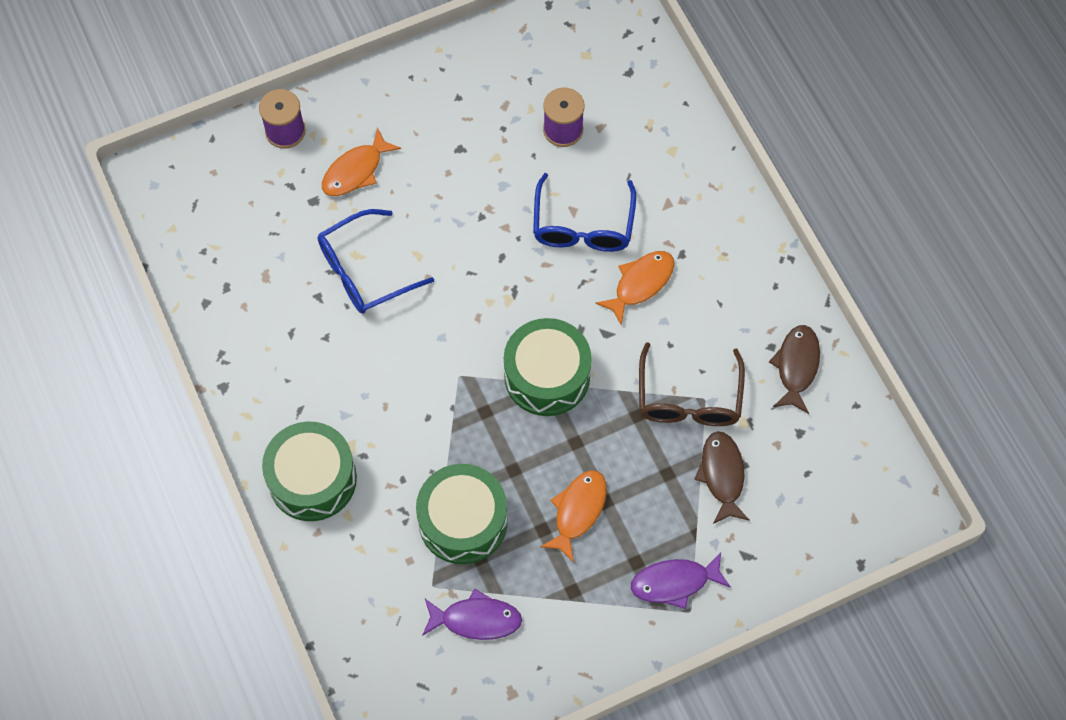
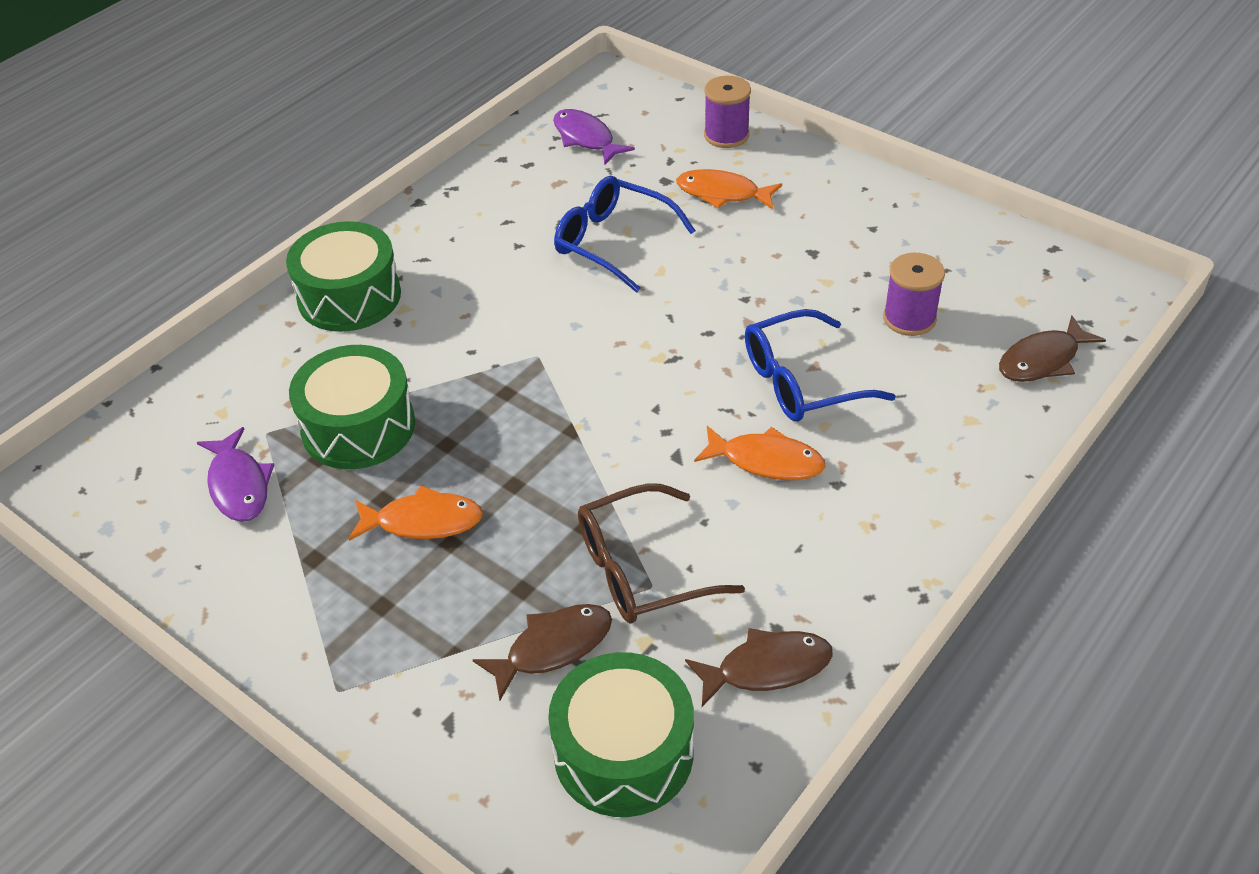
camera: 65 degrees right, 20 degrees down
green drum [504,318,592,416] -> green drum moved to [548,652,694,817]
purple fish [631,552,731,609] -> purple fish moved to [553,109,635,165]
none -> brown fish [999,315,1106,382]

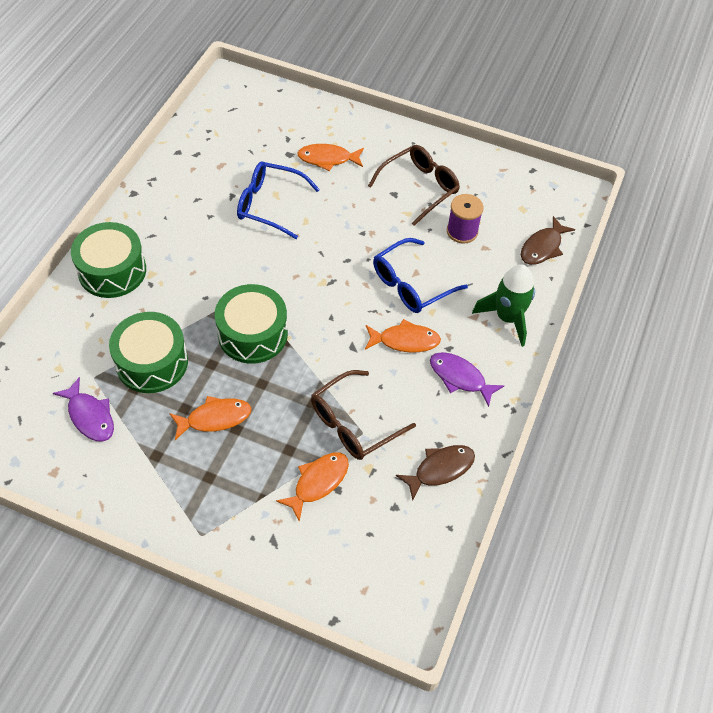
camera: 20 degrees left, 10 degrees up
brown fish [473,604,612,701] -> orange fish [276,453,349,522]
green drum [548,652,694,817] -> green drum moved to [215,284,288,364]
purple fish [553,109,635,165] -> purple fish moved to [430,352,504,407]
purple spool [704,76,751,148] -> none
none -> brown glasses [368,145,460,226]
none -> green rocket [472,264,535,347]

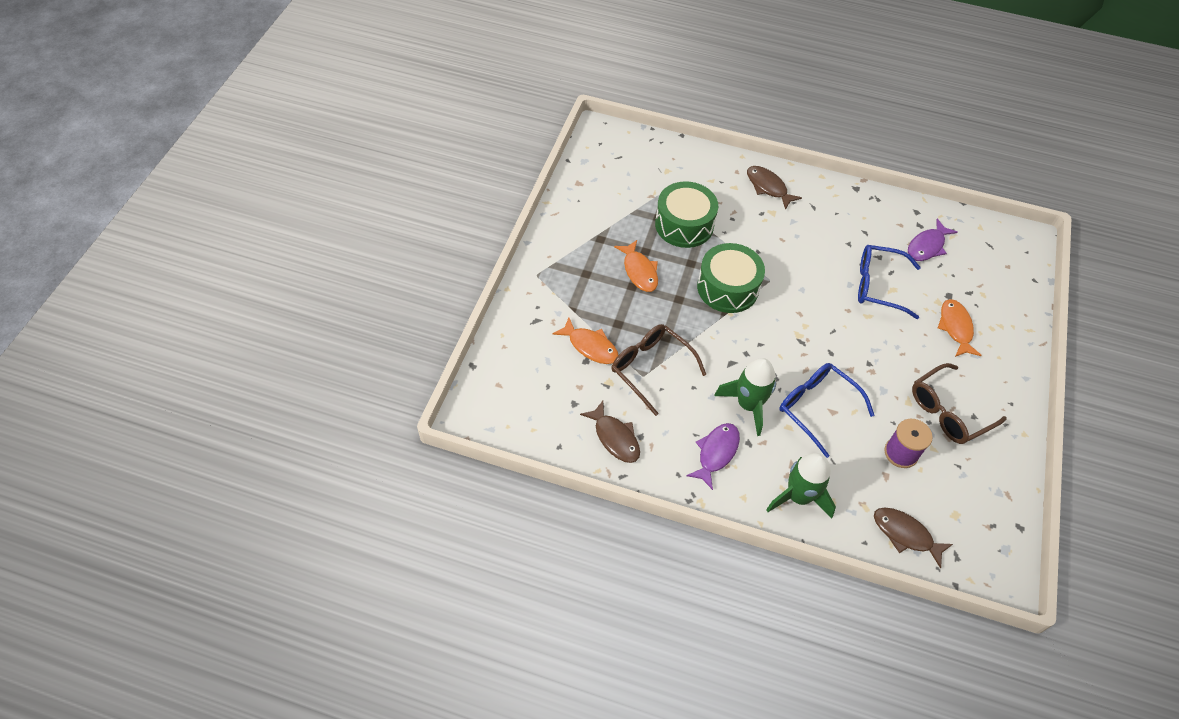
camera: 85 degrees right, 0 degrees up
purple fish [53,377,114,442] -> purple fish moved to [908,219,958,261]
green drum [71,222,146,298] -> brown fish [747,166,802,210]
blue glasses [237,161,320,239] -> blue glasses turned 90 degrees counterclockwise [858,245,921,319]
orange fish [365,319,441,353] -> green rocket [714,358,776,436]
brown glasses [368,145,460,226] -> brown glasses turned 105 degrees clockwise [912,363,1007,444]

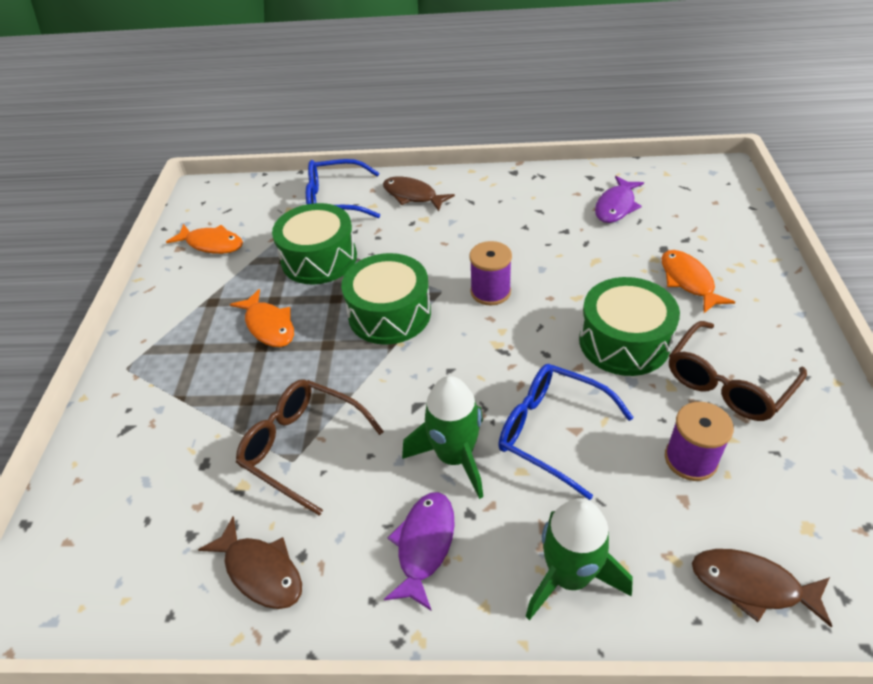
camera: 10 degrees left, 10 degrees down
orange fish [552,317,618,364] -> orange fish moved to [166,224,243,254]
blue glasses [858,245,921,319] -> blue glasses moved to [306,159,380,218]
none -> purple spool [469,241,512,306]
none -> green drum [579,277,680,376]

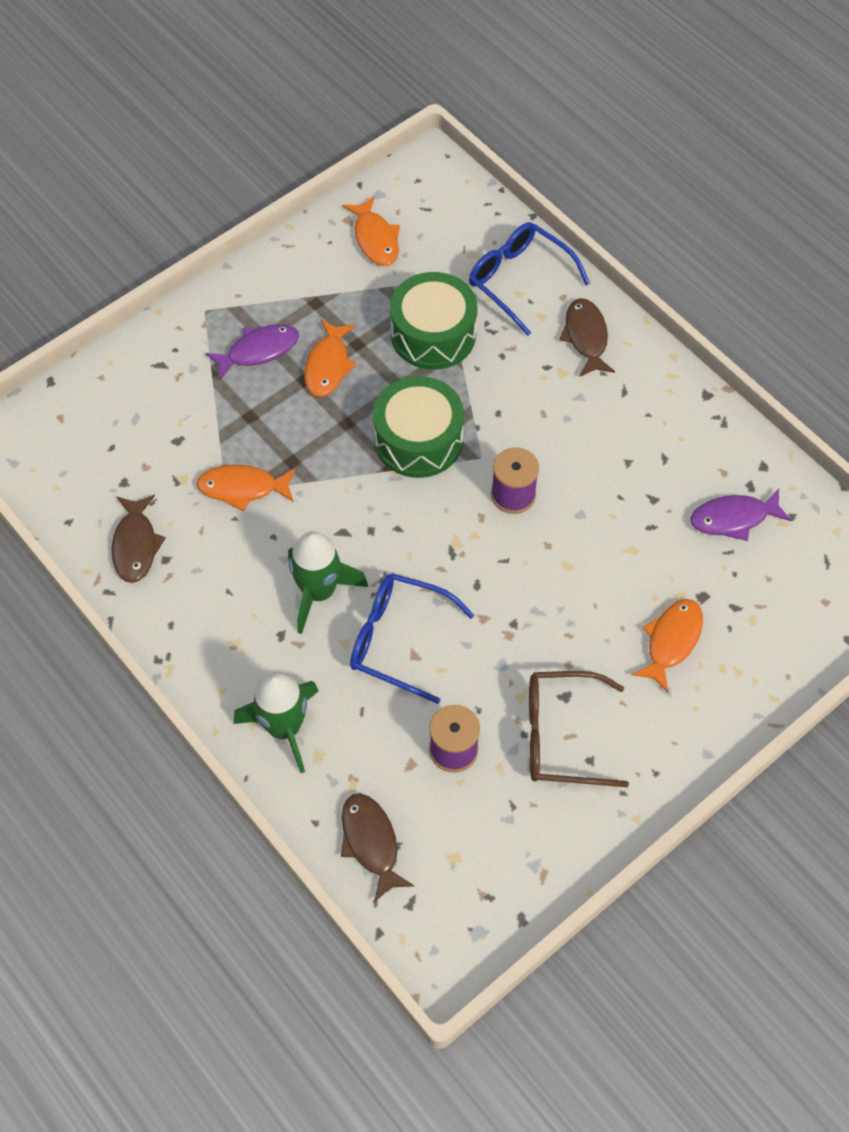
camera: 45 degrees right, 15 degrees up
brown glasses [236,379,384,516] -> orange fish [196,465,296,511]
purple fish [384,492,455,611] -> purple fish moved to [205,324,299,380]
blue glasses [498,364,634,500] -> blue glasses turned 60 degrees counterclockwise [350,573,474,704]
green drum [579,277,680,376] -> none

